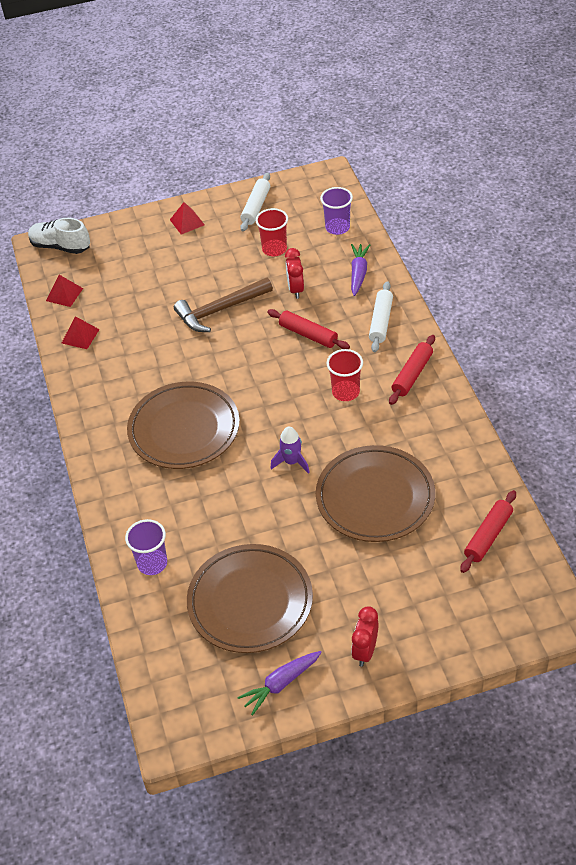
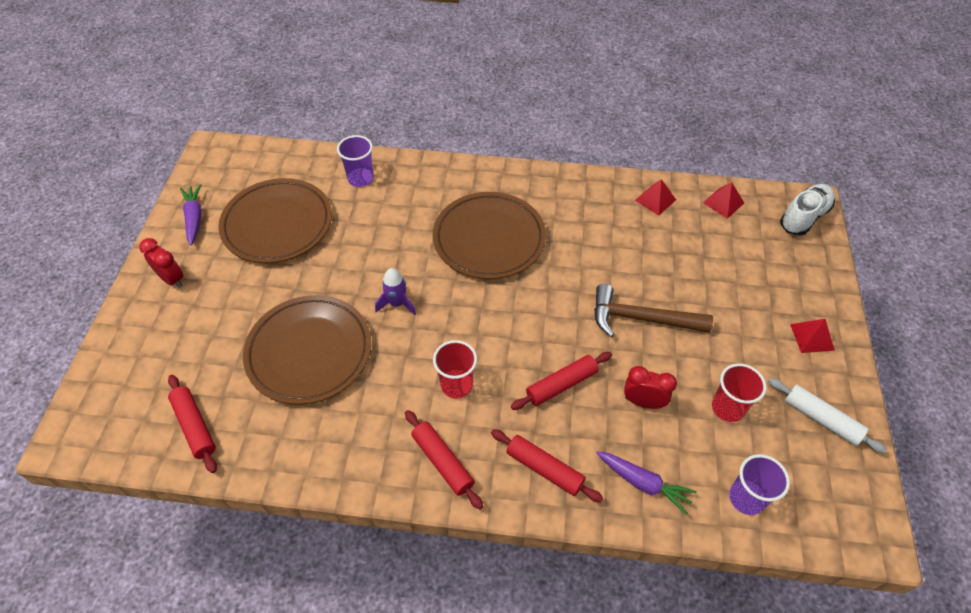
camera: 110 degrees right, 5 degrees up
brown hammer [174,277,273,332] -> brown hammer turned 75 degrees counterclockwise [594,284,713,337]
white rolling pin [369,281,393,352] -> red rolling pin [491,429,603,503]

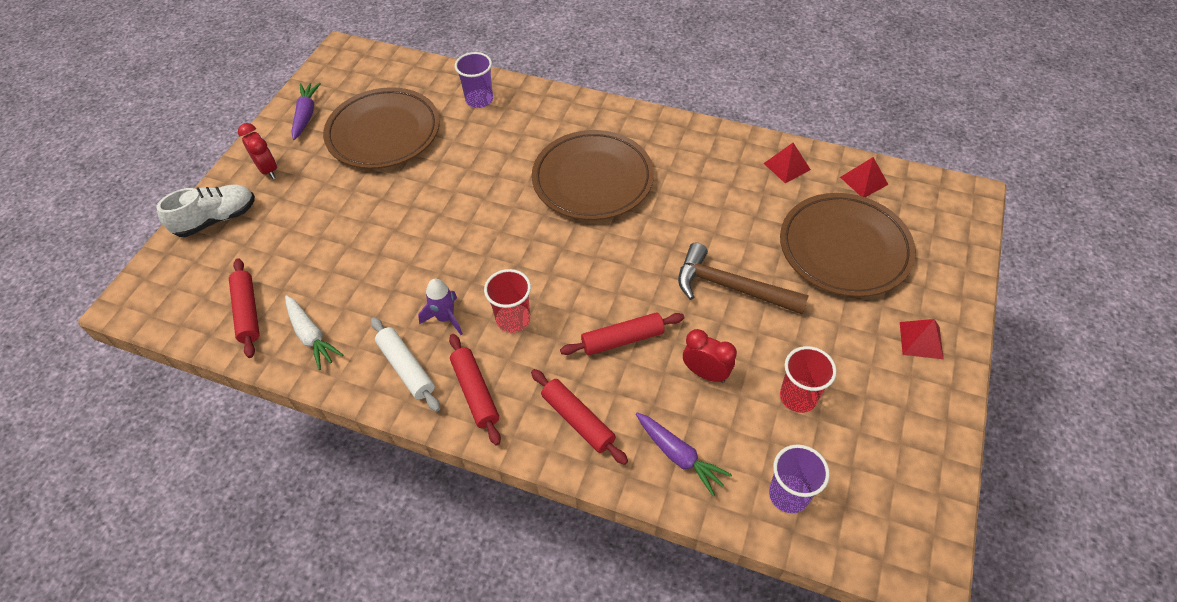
camera: 15 degrees right, 0 degrees up
brown plate [243,295,371,405] -> brown plate moved to [780,193,916,297]
purple rocket [375,268,416,315] -> purple rocket moved to [418,279,463,335]
white rolling pin [768,378,887,454] -> white rolling pin moved to [371,317,440,412]
white shoe [780,184,835,235] -> white shoe moved to [156,184,255,237]
none -> white carrot [285,295,343,370]

